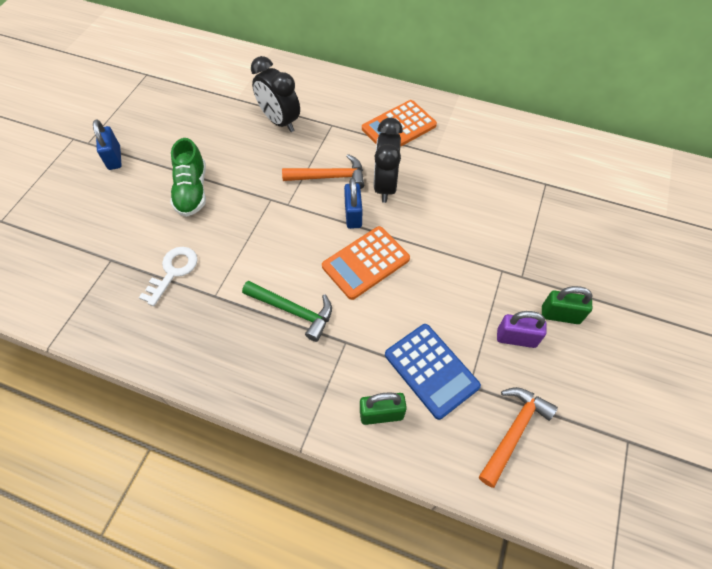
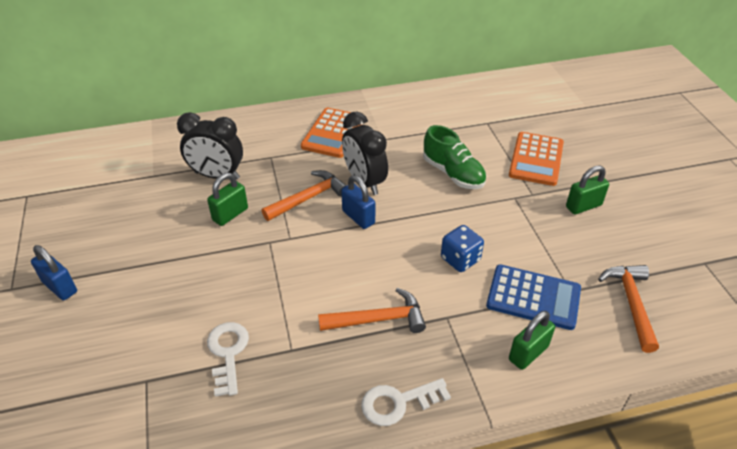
camera: 35 degrees left, 15 degrees down
green shoe [170,138,206,217] -> green shoe moved to [423,125,486,189]
green hammer [242,281,332,342] -> orange hammer [318,288,426,333]
orange calculator [322,226,410,300] -> orange calculator moved to [509,132,564,186]
purple padlock [497,311,546,348] -> none
none -> green padlock [207,173,248,226]
none -> white key [361,378,451,426]
none -> blue dice [441,225,484,272]

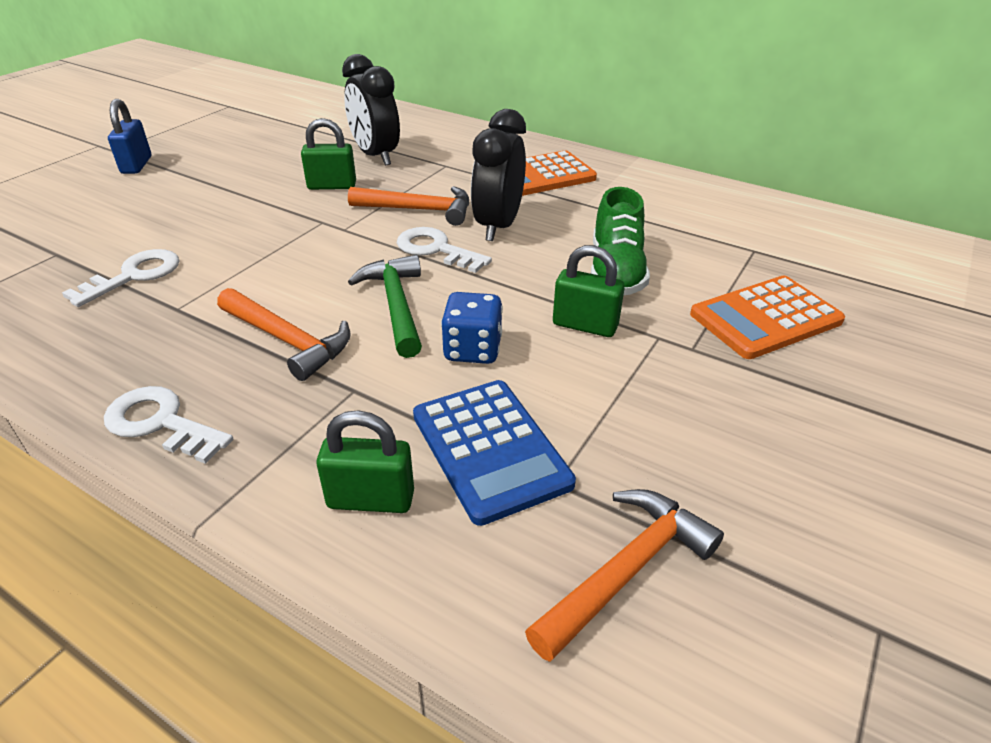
camera: 45 degrees right, 5 degrees down
blue padlock [341,175,375,229] -> white key [397,227,492,273]
green padlock [566,165,609,214] -> green padlock moved to [553,245,625,337]
none -> green hammer [348,255,422,358]

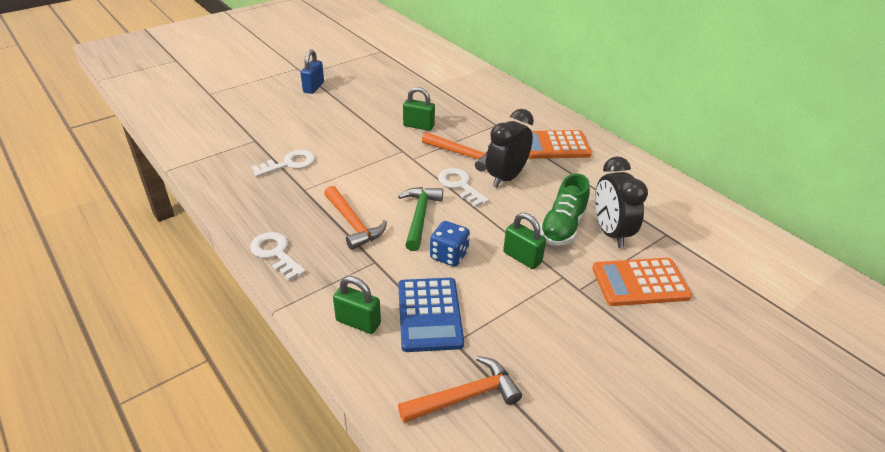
camera: 20 degrees right, 0 degrees up
black clock [342,54,400,166] -> black clock moved to [595,156,648,248]

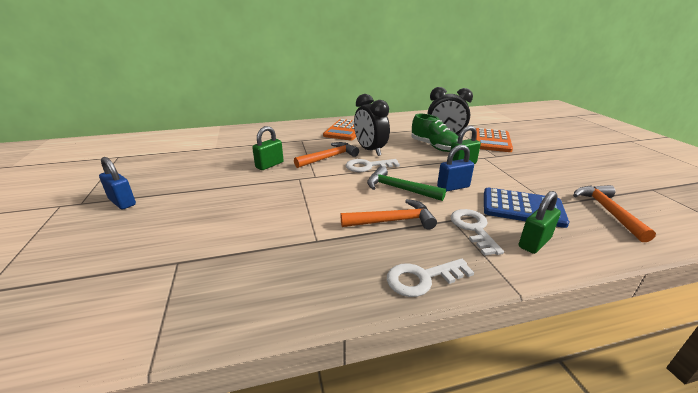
camera: 65 degrees left, 10 degrees down
white key [251,150,315,177] -> white key moved to [450,209,504,256]
blue dice [430,221,470,267] -> blue padlock [437,145,474,192]

